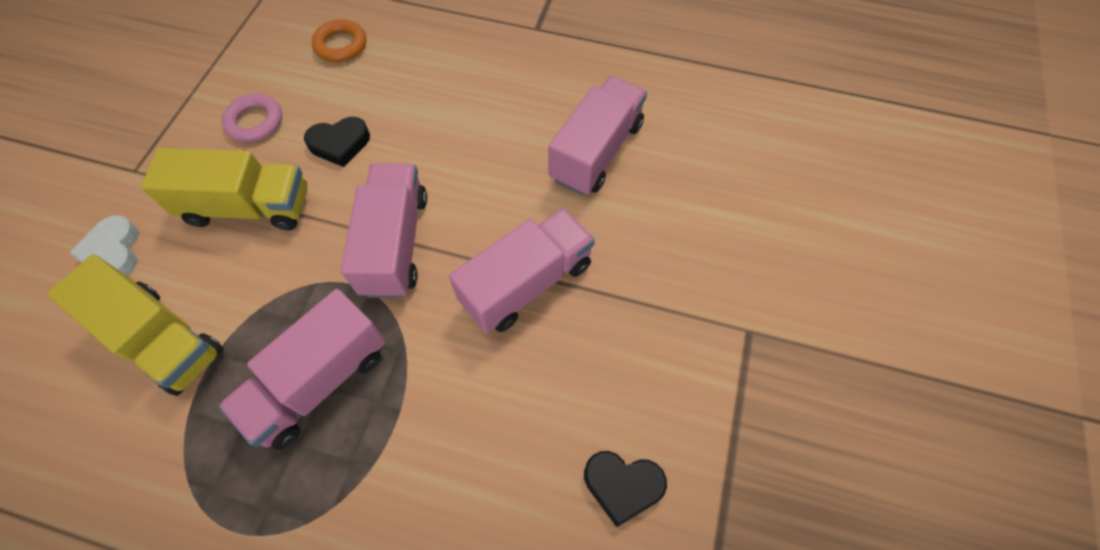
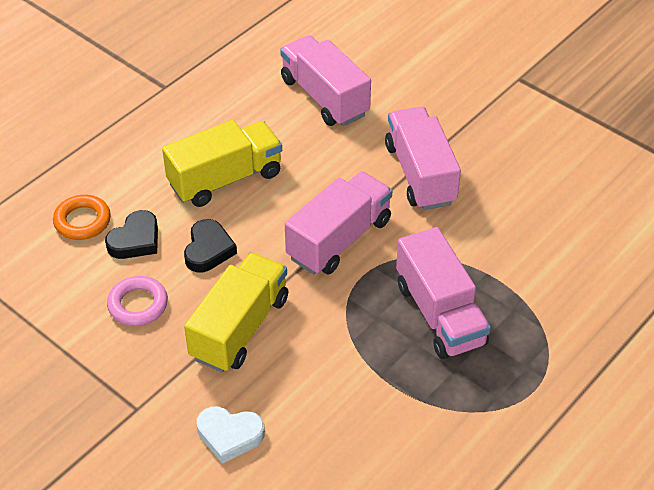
camera: 65 degrees left, 15 degrees down
yellow truck [46,254,224,396] -> yellow truck moved to [162,120,282,207]
pink truck [341,163,427,298] -> pink truck turned 105 degrees clockwise [285,171,392,275]
black heart [584,451,667,527] -> black heart moved to [105,210,158,259]

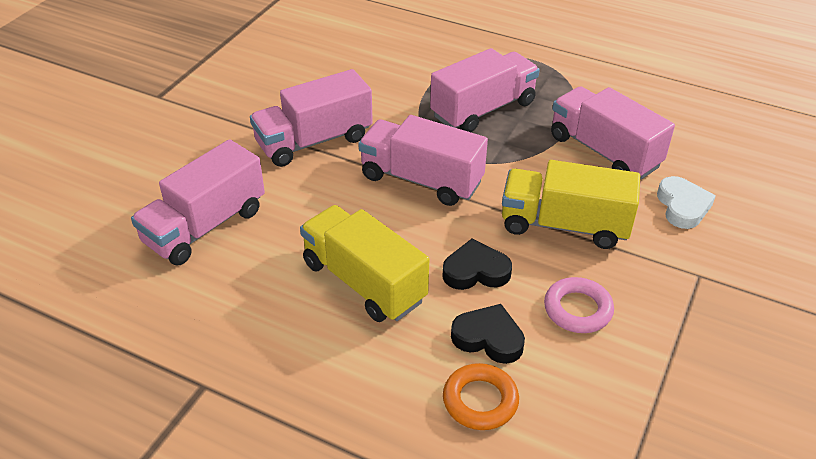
camera: 105 degrees left, 5 degrees down
none -> pink truck [551,86,675,180]

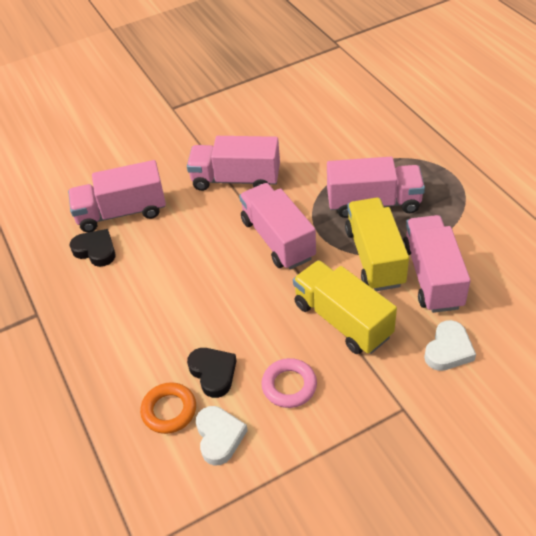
camera: 40 degrees right, 5 degrees up
yellow truck [300,205,429,322] -> yellow truck moved to [345,198,409,291]
black heart [442,239,512,290] -> black heart moved to [70,229,116,267]
none -> white heart [196,406,248,466]

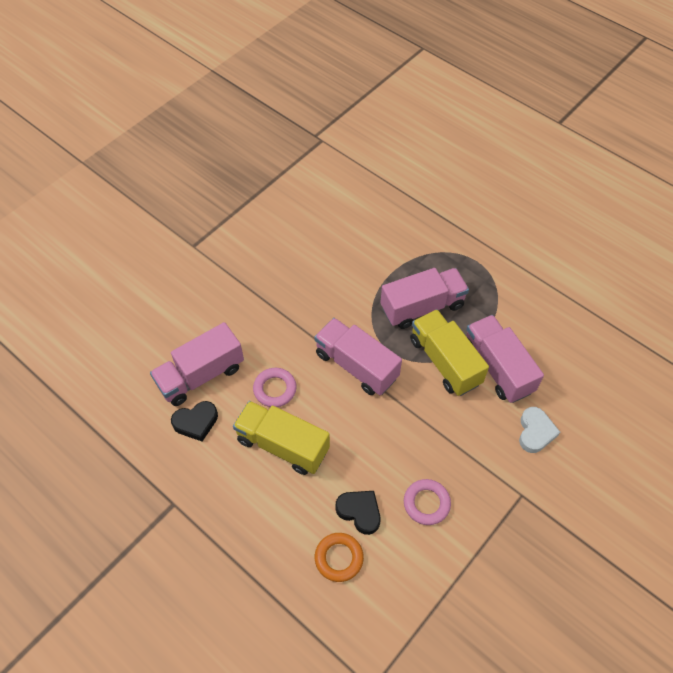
camera: 25 degrees left, 10 degrees up
black heart [70,229,116,267] -> black heart turned 150 degrees clockwise [171,401,218,441]
pink truck [187,136,280,191] -> none
white heart [196,406,248,466] -> none
yellow truck [293,260,397,354] -> yellow truck moved to [233,401,330,475]
none -> pink ring [253,368,297,407]

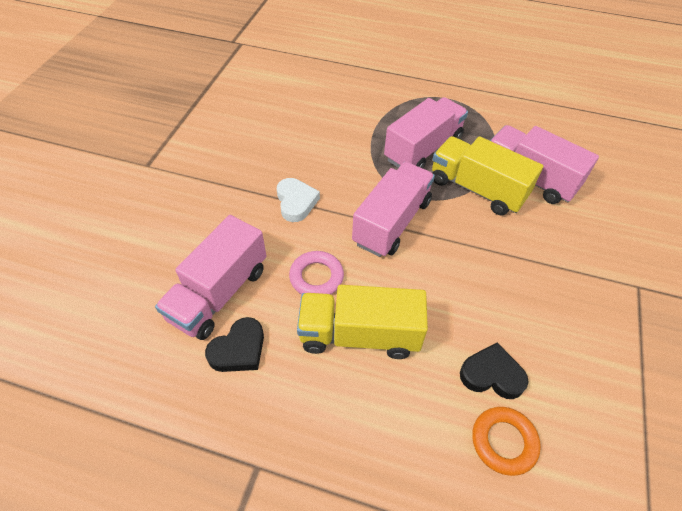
camera: 25 degrees left, 5 degrees down
pink truck [315,318,402,395] -> pink truck turned 105 degrees clockwise [352,162,435,257]
pink ring [404,479,451,525] -> none
white heart [519,407,560,453] -> white heart moved to [277,178,320,222]

